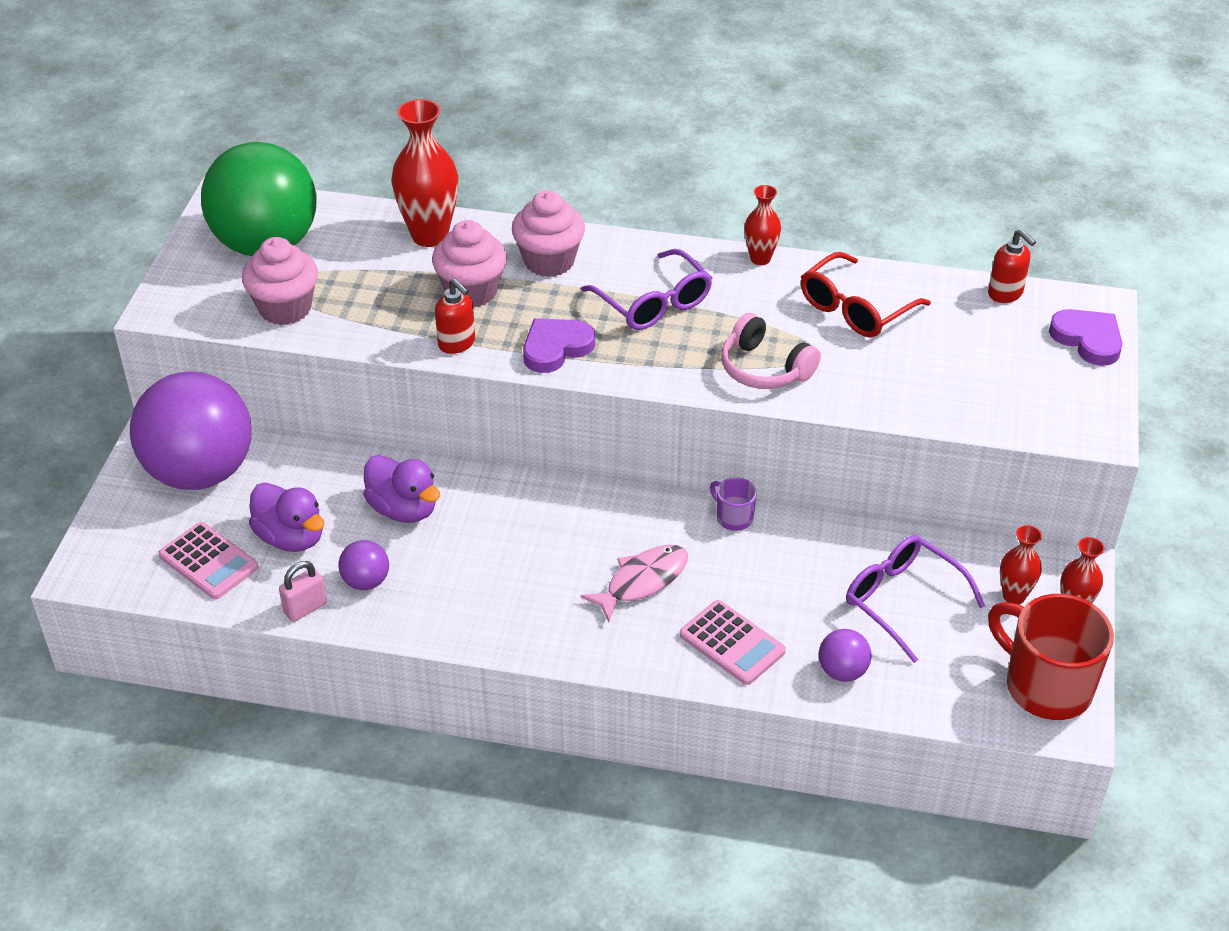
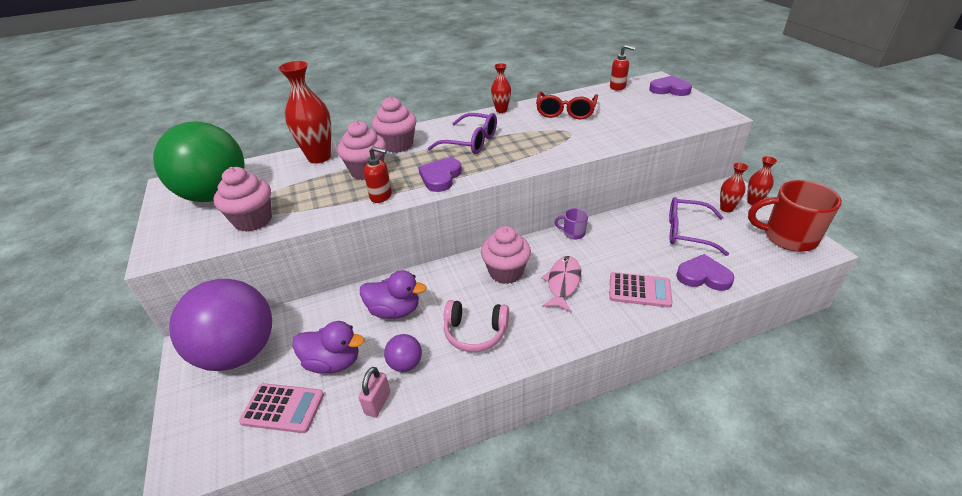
camera: 30 degrees left, 5 degrees down
pink headphones [721,313,821,389] -> pink headphones moved to [444,300,509,352]
purple ball [819,629,872,682] -> purple heart [676,254,735,291]
none -> pink cupcake [481,226,531,284]

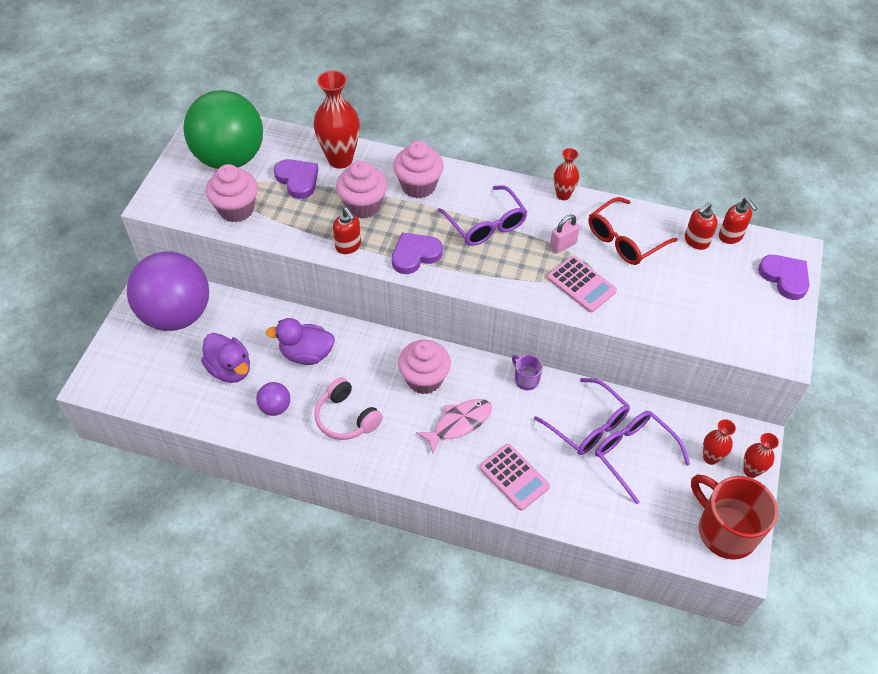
camera: 35 degrees right, 15 degrees up
pink calculator [239,383,324,433] -> pink calculator moved to [547,256,617,312]
pink padlock [358,367,390,417] -> pink padlock moved to [550,215,580,253]
purple duck [360,270,427,319] -> purple duck turned 135 degrees clockwise [266,318,335,365]
purple heart [676,254,735,291] -> purple heart moved to [274,159,319,199]
none -> purple glasses [534,378,630,455]
none -> red soap dispenser [685,202,718,250]

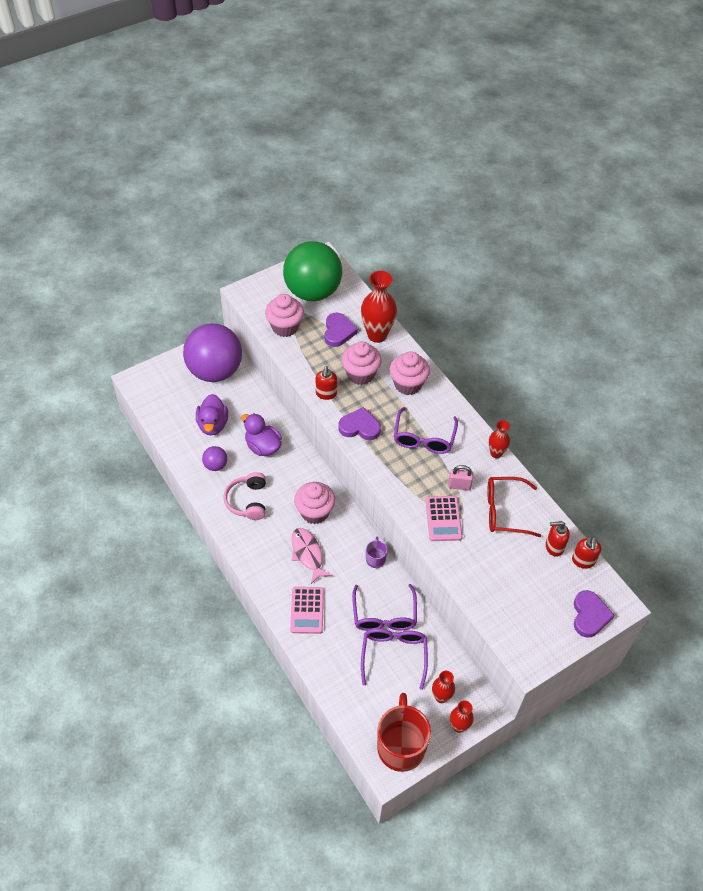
camera: 40 degrees right, 0 degrees up
pink fish [416,399,492,454] -> pink fish turned 120 degrees counterclockwise [292,528,332,584]

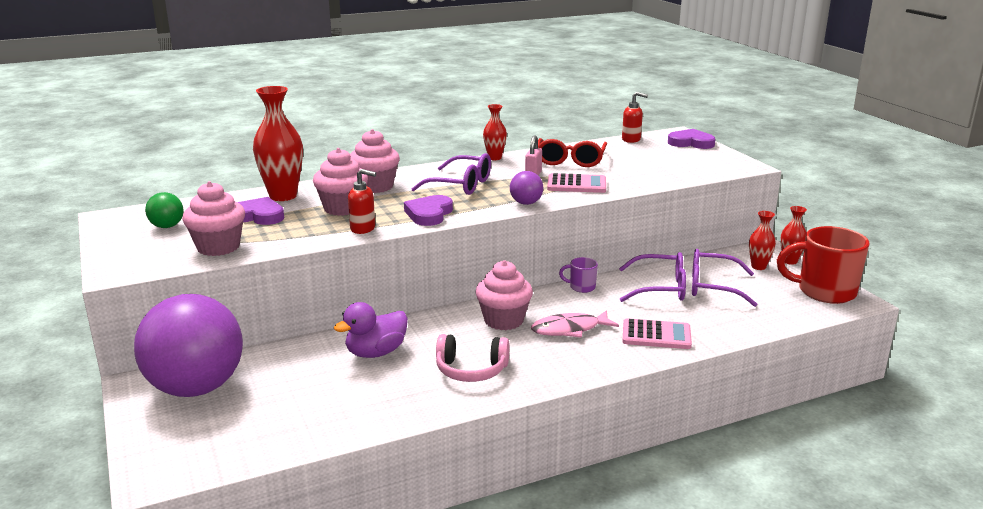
camera: 80 degrees left, 30 degrees down
purple duck [196,394,228,435] -> none
purple ball [202,446,227,471] -> purple ball moved to [510,171,543,205]
green ball [283,241,342,301] -> green ball [145,192,184,228], size x0.40
red soap dispenser [546,521,570,557] -> none

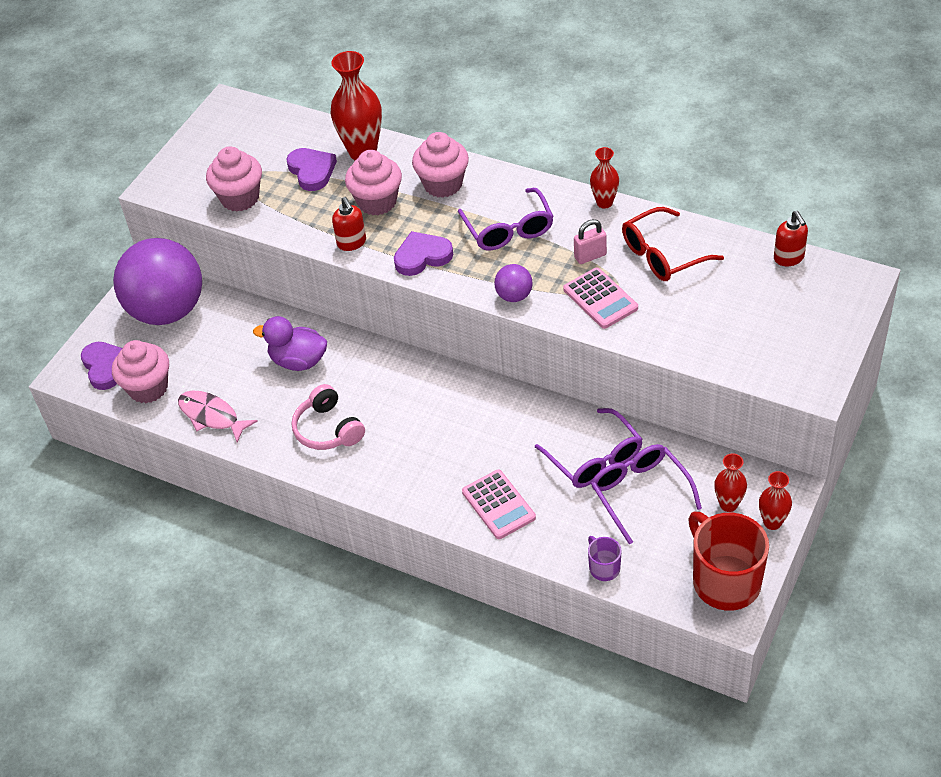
camera: 55 degrees right, 25 degrees up
green ball [145,192,184,228] -> none
pink cupcake [475,260,533,330] -> pink cupcake moved to [112,340,169,403]
pink fish [531,310,619,338] -> pink fish moved to [178,390,258,443]
purple mug [559,257,598,293] -> purple mug moved to [588,536,621,581]
purple heart [668,129,716,149] -> purple heart moved to [81,342,123,390]

